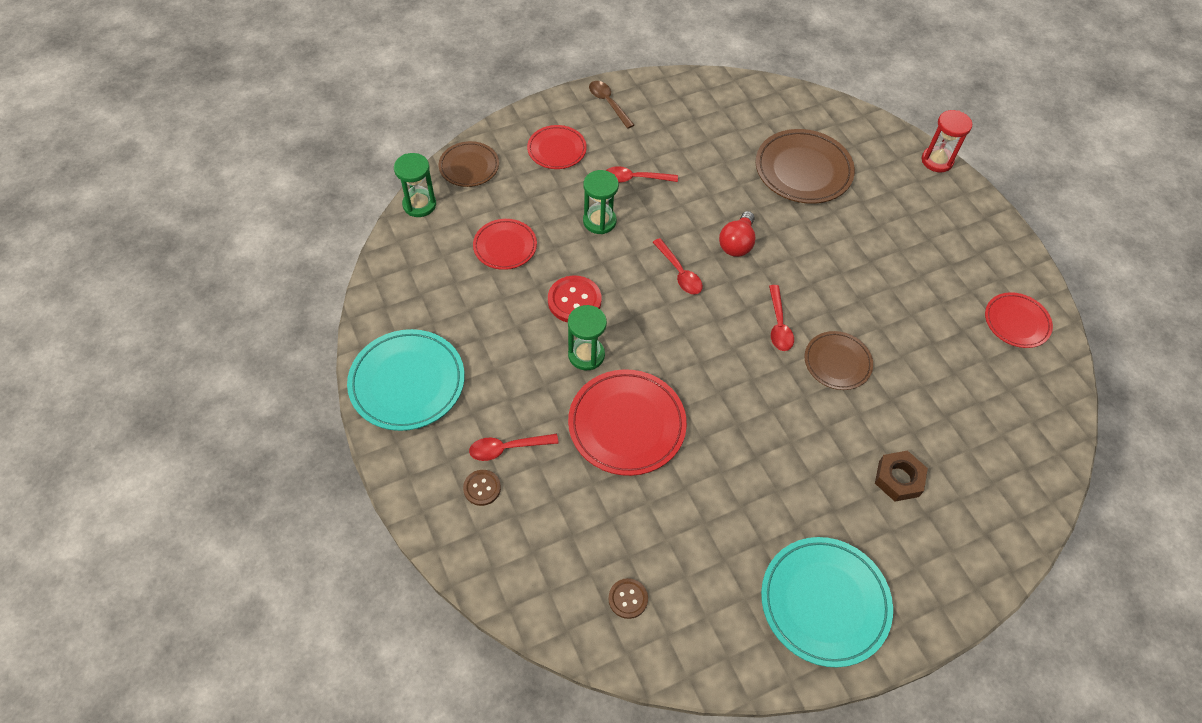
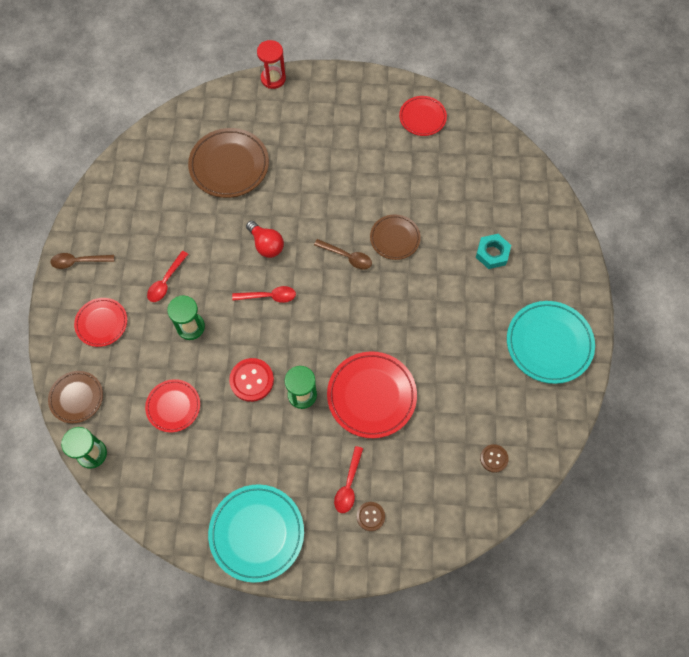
camera: 60 degrees left, 10 degrees up
red spoon [769,285,794,351] -> brown spoon [314,239,372,270]
brown nut [875,451,928,502] -> turquoise nut [476,234,511,269]

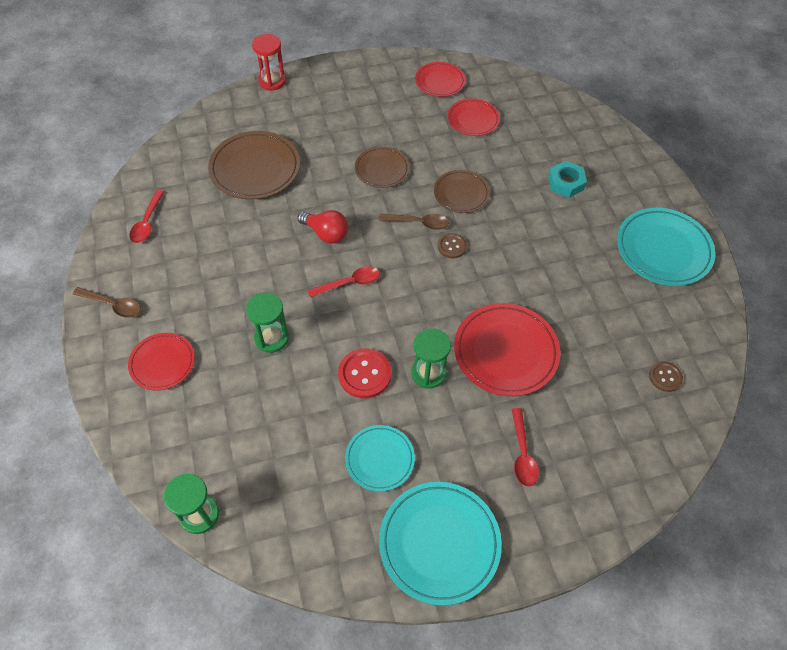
camera: 20 degrees left, 10 degrees down
brown plate [48,371,103,424] -> brown plate moved to [355,146,410,188]
brown spoon [51,253,114,269] -> brown spoon turned 135 degrees counterclockwise [73,287,141,318]
red plate [145,379,200,432] -> red plate moved to [448,98,500,136]
red spoon [147,251,188,302] -> red spoon moved to [129,190,164,243]
brown button [357,502,385,531] -> brown button moved to [437,233,467,258]
none -> turquoise plate [345,425,415,492]

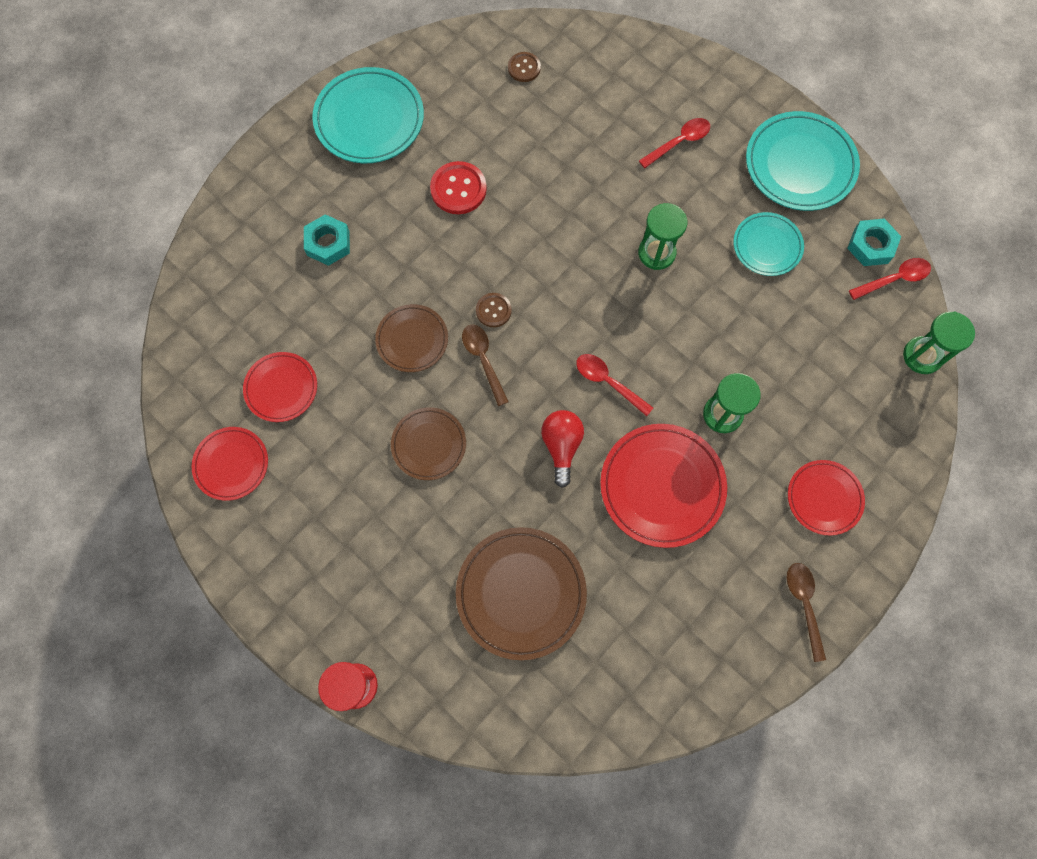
camera: 120 degrees left, 15 degrees up
red spoon [129,190,164,243] -> red spoon moved to [849,258,931,300]
red button [338,348,391,399] -> red button moved to [430,161,487,214]
red plate [454,303,561,396] -> red plate moved to [600,424,727,548]
none -> turquoise nut [847,219,901,266]

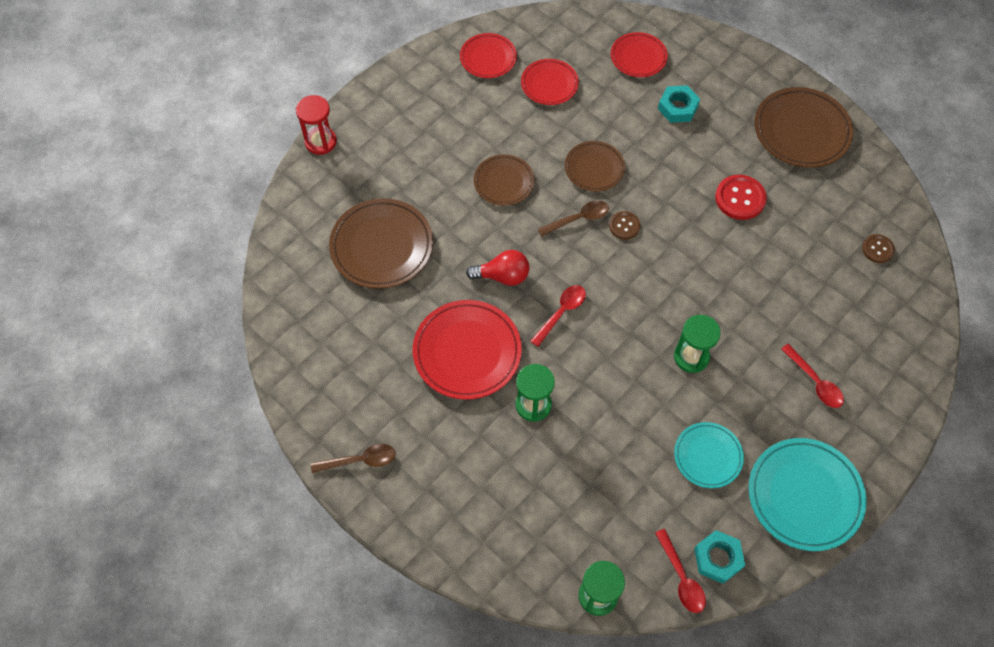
camera: 90 degrees right, 10 degrees down
turquoise plate [312,67,424,163] -> brown plate [754,87,853,168]
red plate [788,460,865,536] -> red plate moved to [611,32,668,77]

